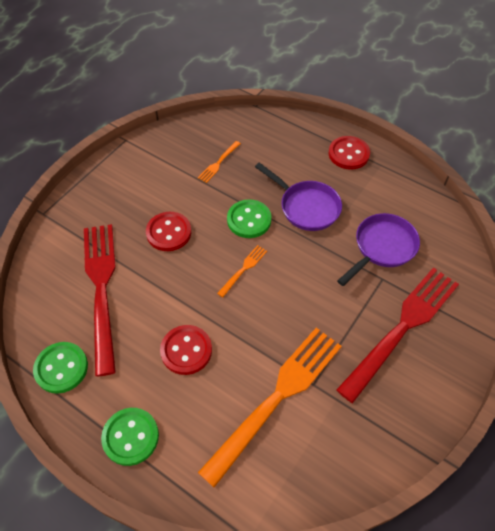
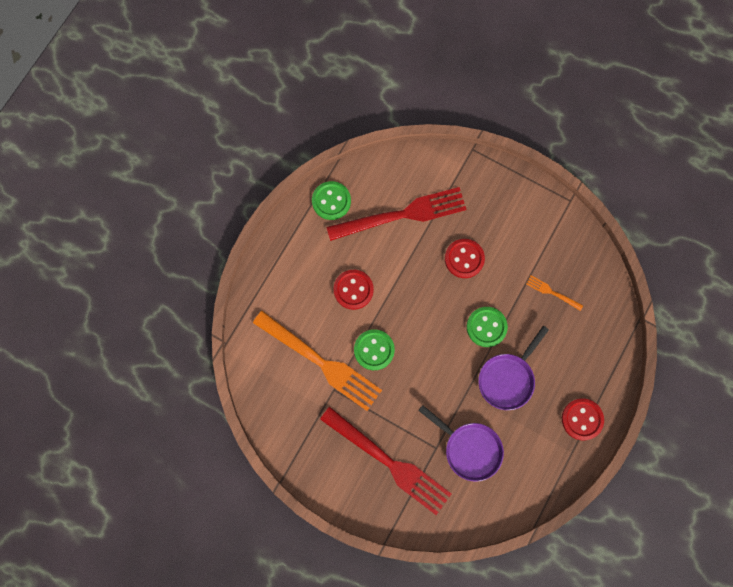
camera: 85 degrees right, 20 degrees up
green button [101,408,159,466] -> green button moved to [354,329,395,370]
orange fork [217,245,267,297] -> none

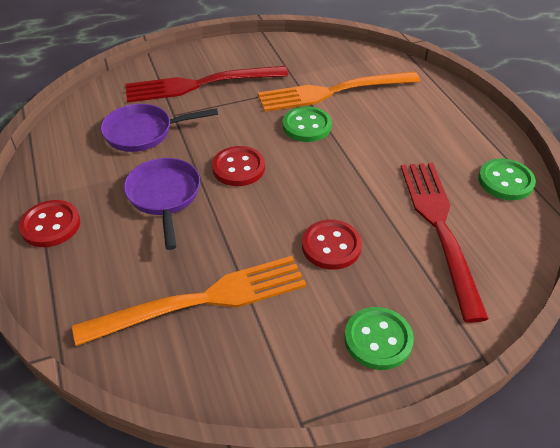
camera: 130 degrees right, 30 degrees down
red fork [326,187,466,241] -> red fork turned 150 degrees clockwise [401,163,489,323]
red button [334,270,374,310] -> red button moved to [212,146,265,186]
green button [467,307,508,347] -> green button moved to [344,307,414,370]
orange fork [526,276,583,311] -> orange fork [72,256,306,346], size x2.39

